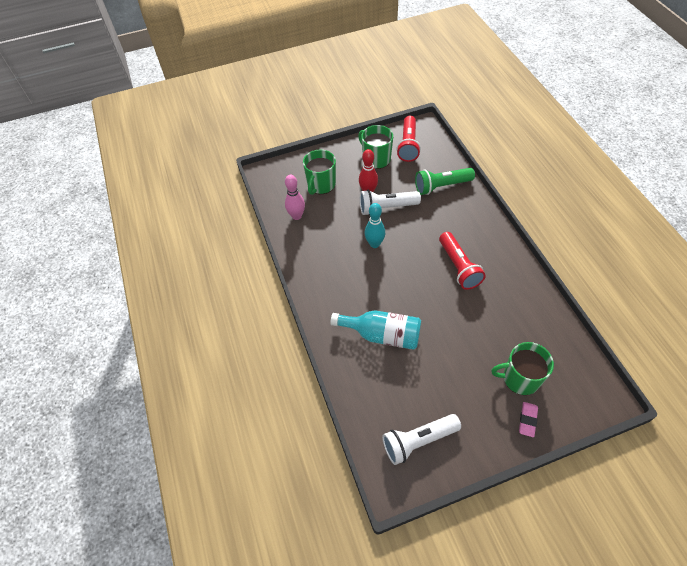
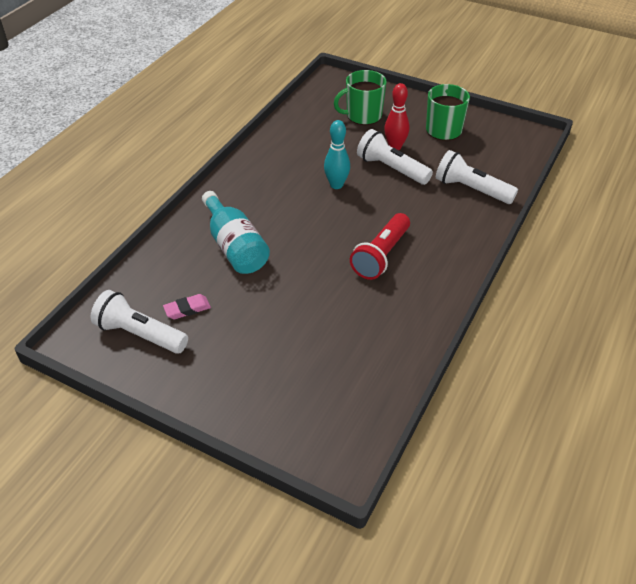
camera: 45 degrees right, 10 degrees down
pink bowling pin [285,175,305,220] -> none
red flashlight [396,116,421,162] -> none
green flashlight [415,168,475,195] -> white flashlight [436,150,518,204]
green mug [491,342,554,395] -> none
pink eraser [519,402,538,437] -> pink eraser moved to [163,294,211,319]

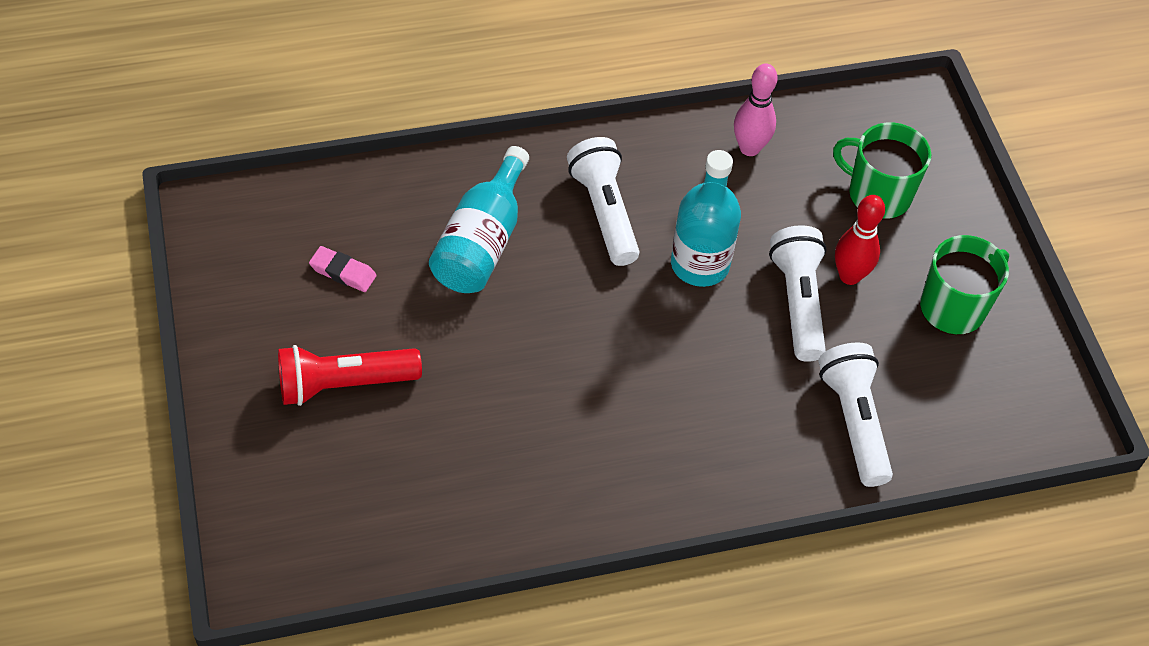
camera: 45 degrees right, 10 degrees up
white flashlight [91,290,188,354] -> white flashlight moved to [567,137,639,266]
turquoise bowling pin [324,120,350,189] -> turquoise bottle [671,150,741,287]
red flashlight [350,213,410,280] -> red flashlight moved to [278,345,422,406]
none -> pink bowling pin [734,64,778,156]

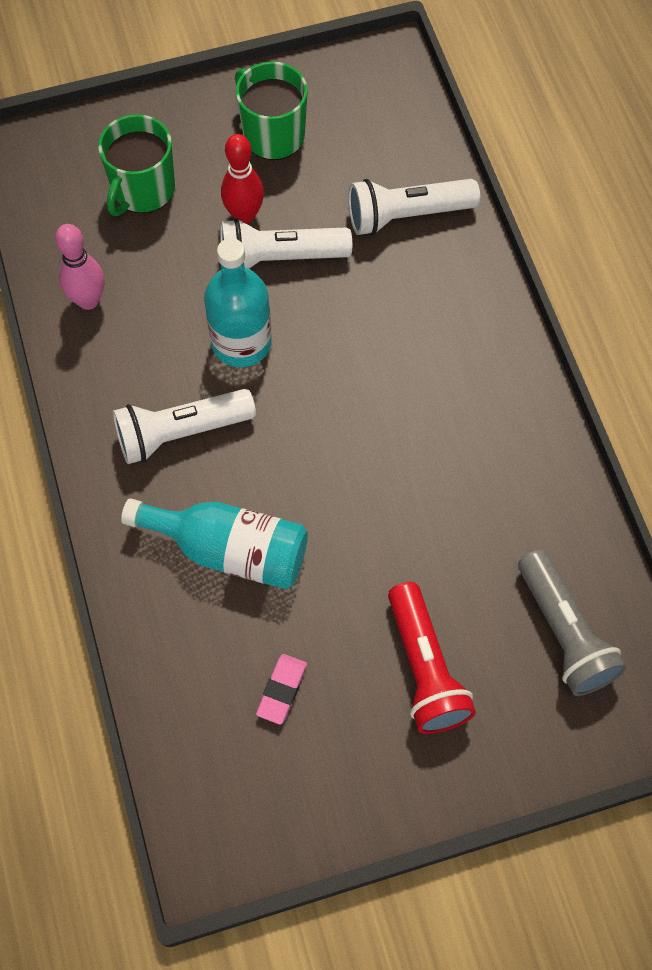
camera: 90 degrees left, 10 degrees up
none -> grey flashlight [518,550,627,696]

